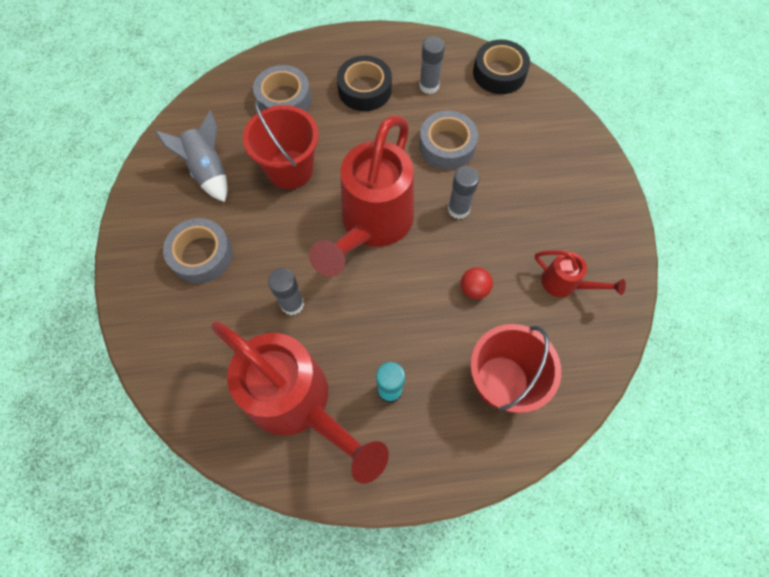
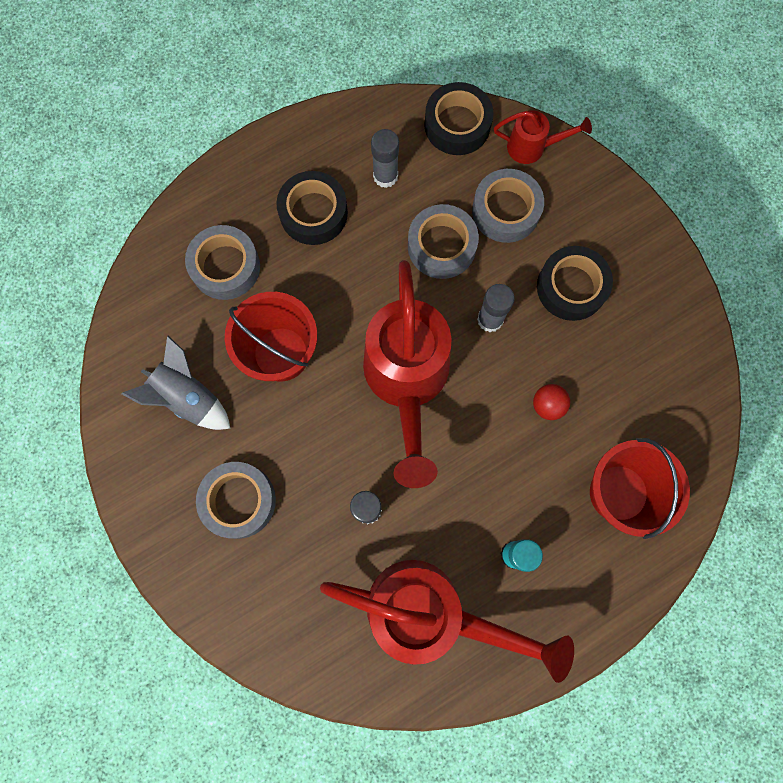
camera: 25 degrees left, 10 degrees up
red watering can [535,250,626,297] -> red watering can moved to [494,110,592,164]
none -> grey tape [472,169,544,243]
none -> black tape [537,246,613,321]

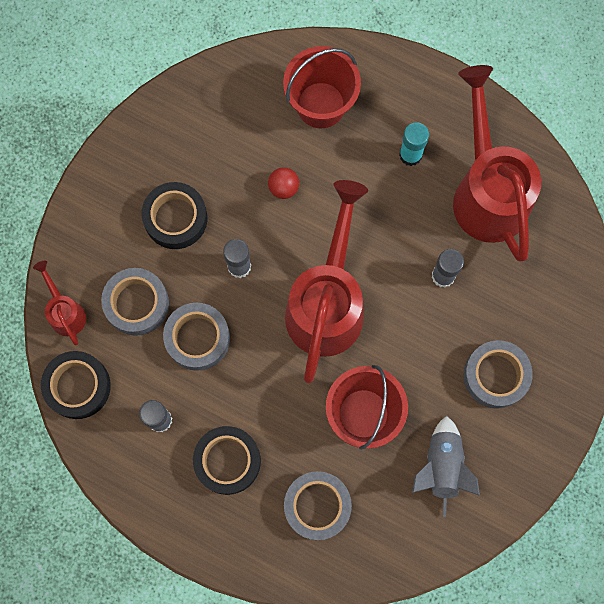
camera: 120 degrees left, 0 degrees up
red watering can [363,260,452,488] -> red watering can turned 45 degrees counterclockwise [285,180,368,383]

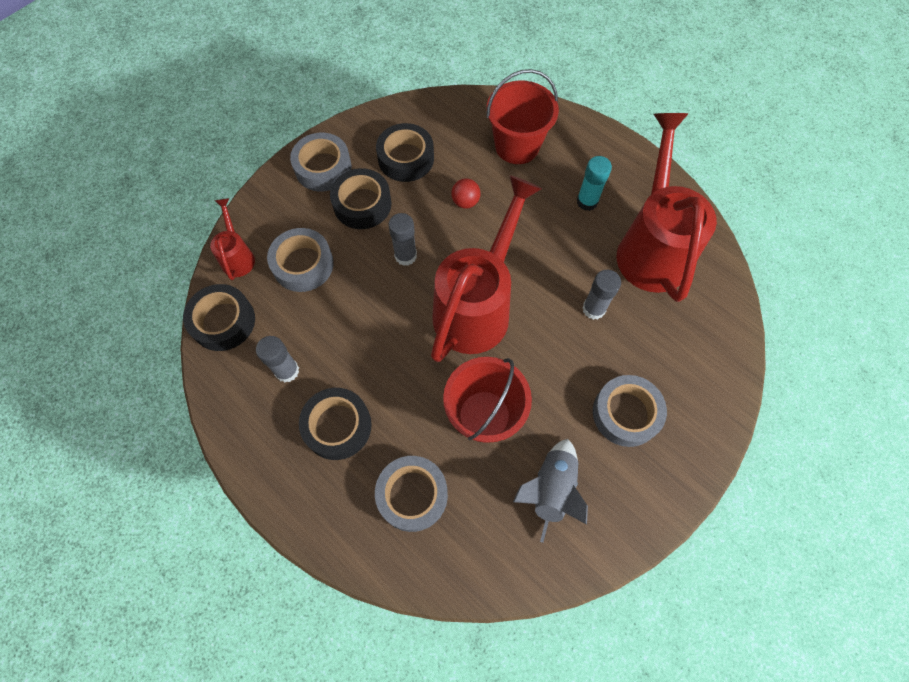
camera: 15 degrees right, 10 degrees down
grey tape [163,303,230,371] -> grey tape moved to [290,133,352,192]
none -> black tape [376,123,434,182]

